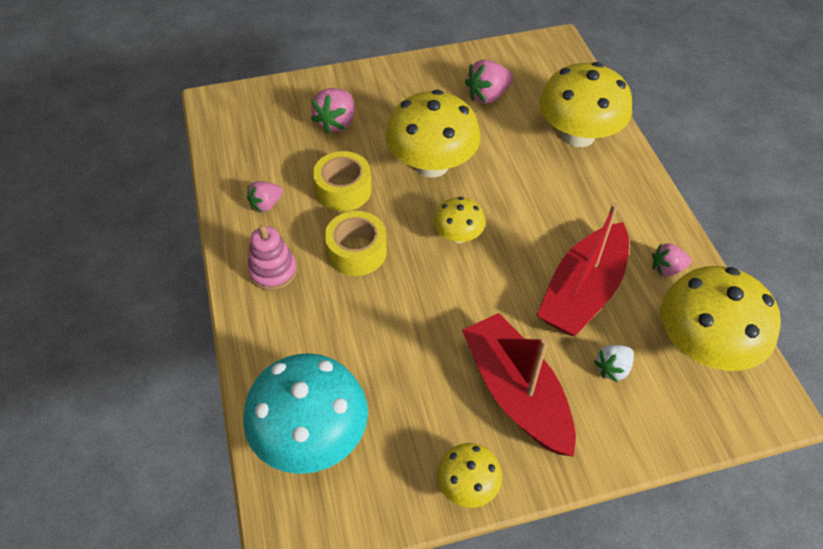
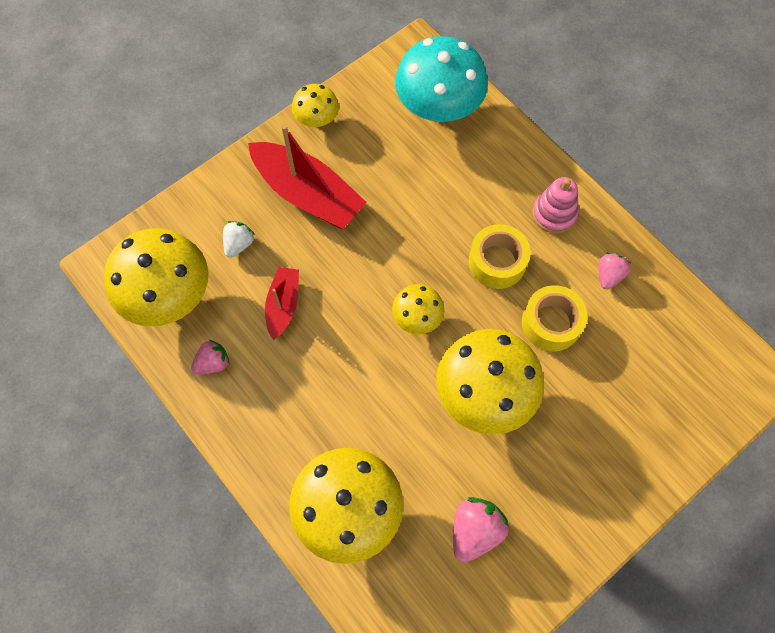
camera: 155 degrees right, 15 degrees up
pink strawberry [311,88,354,134] -> none
red boat [536,203,629,336] -> red boat [265,267,299,340], size x0.54

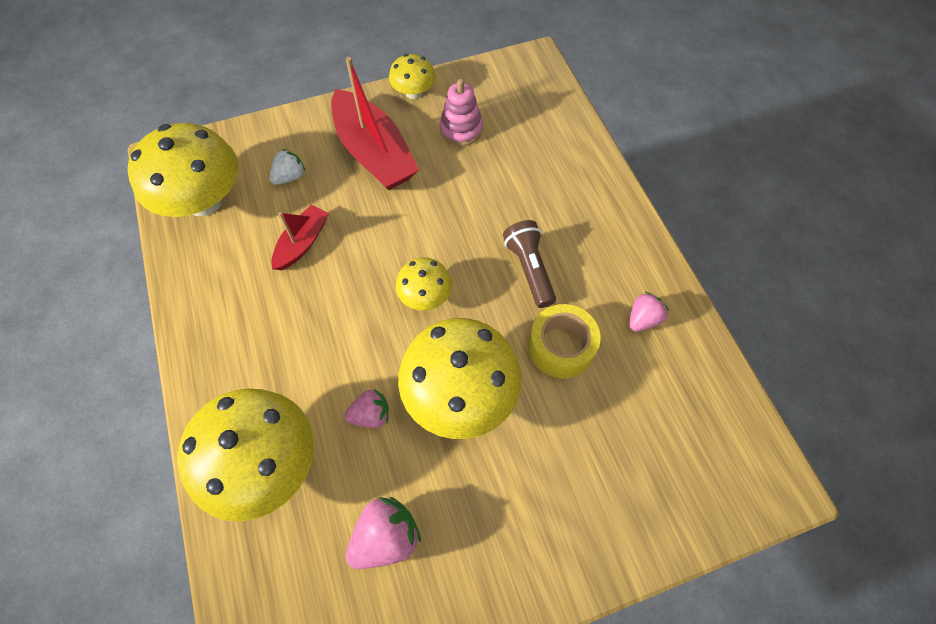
camera: 20 degrees right, 5 degrees down
pink strawberry [191,340,230,375] -> pink strawberry moved to [344,389,389,428]
turquoise mushroom [395,36,488,122] -> none
yellow tape [469,224,531,289] -> brown flashlight [503,220,556,308]
pink stacking toy [532,177,578,233] -> pink stacking toy moved to [440,79,483,146]

